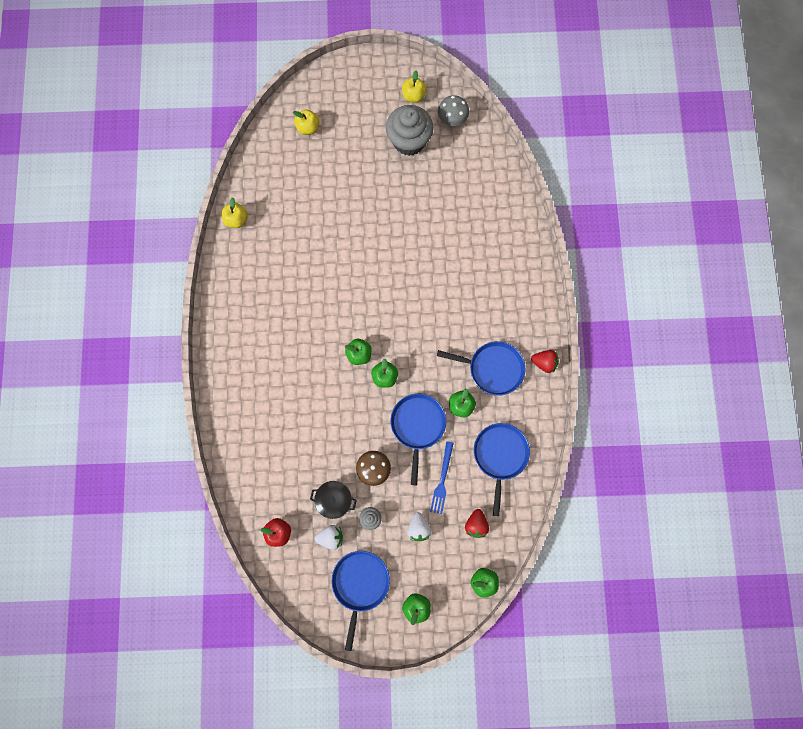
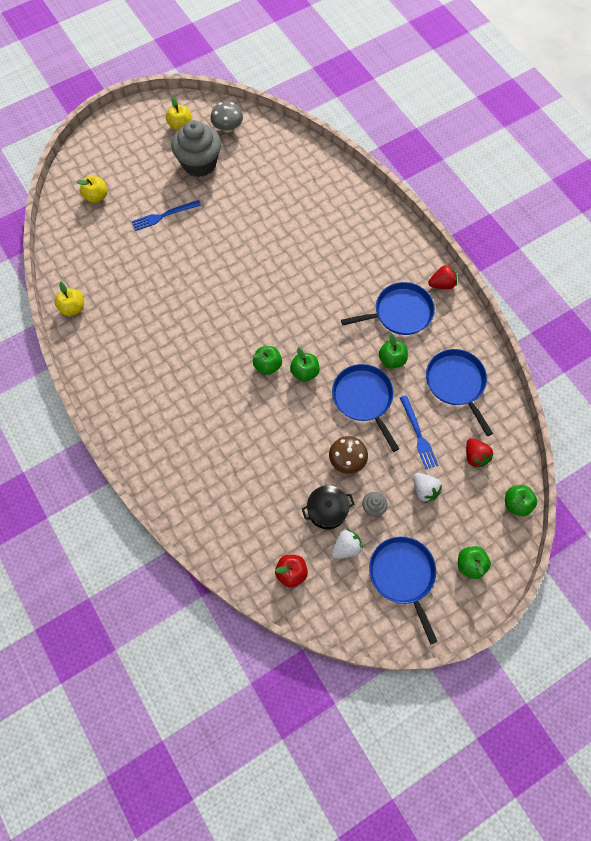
camera: 30 degrees left, 10 degrees down
none -> blue fork [132,200,201,231]

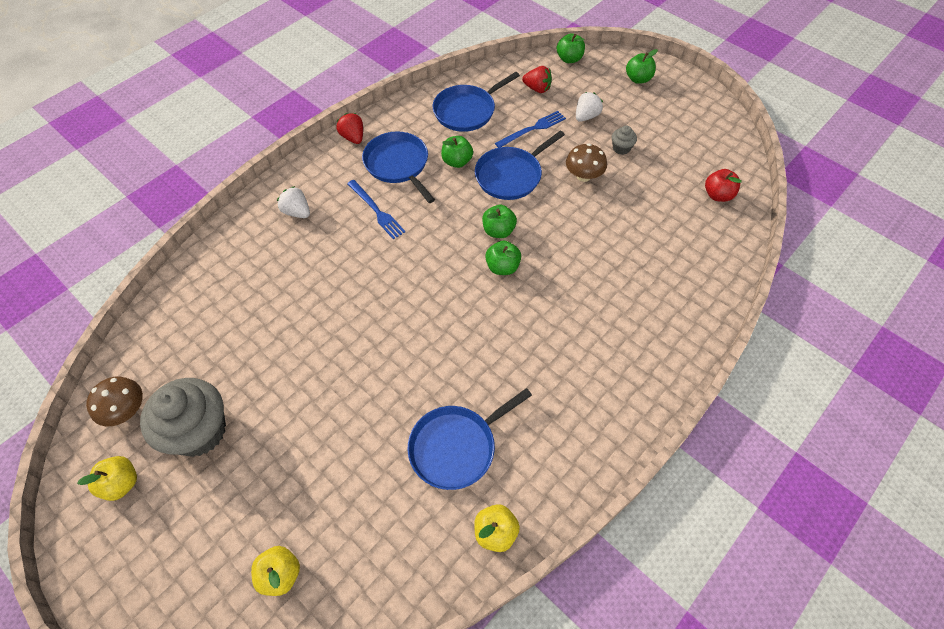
camera: 105 degrees left, 10 degrees down
blue fork [132,200,201,231] -> blue fork moved to [347,180,406,239]
grey mushroom [211,101,243,133] -> brown mushroom [86,376,143,426]
black pot [302,485,355,529] -> none
white strawberry [331,529,363,559] -> white strawberry moved to [277,186,310,218]
blue pan [369,536,438,644] -> blue pan moved to [407,388,532,490]
red strawberry [466,438,493,468] -> red strawberry turned 60 degrees clockwise [522,66,552,93]

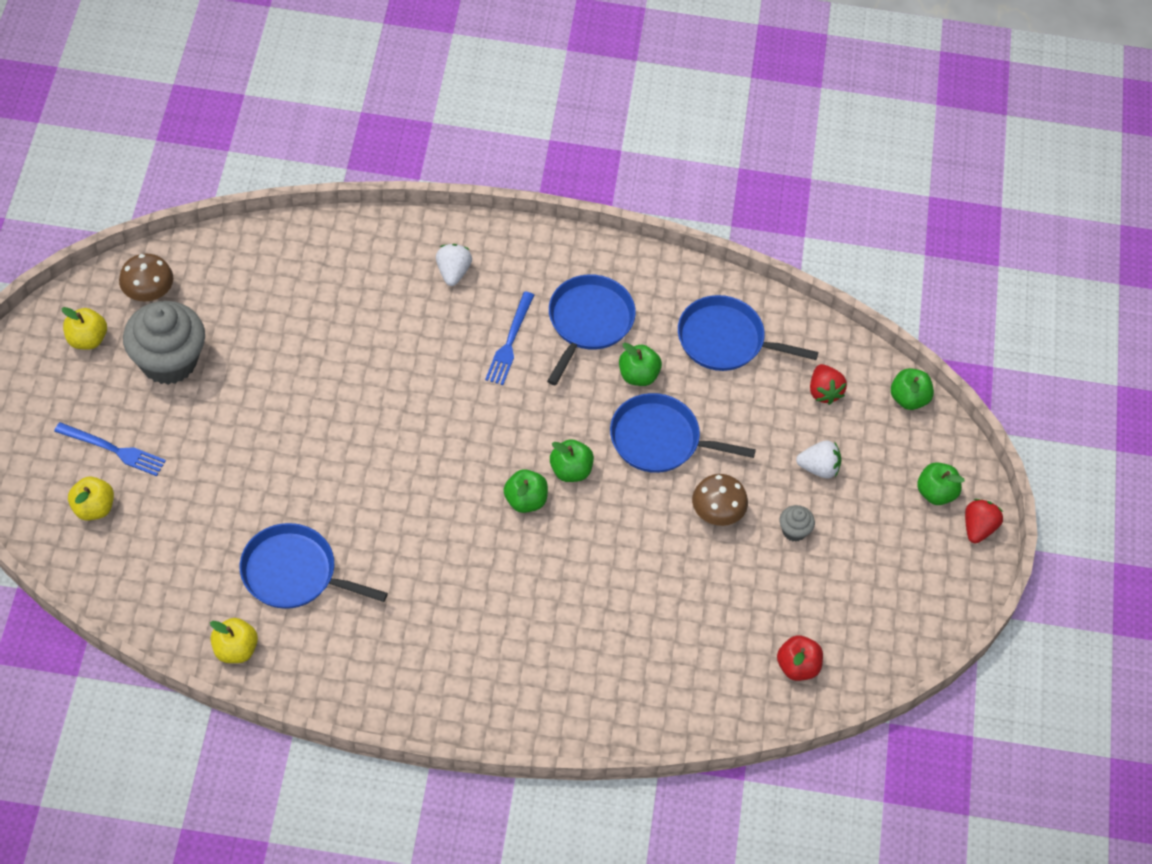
camera: 50 degrees right, 0 degrees up
red strawberry [336,113,363,144] -> red strawberry moved to [965,499,1003,543]
blue fork [495,111,566,148] -> blue fork moved to [54,422,166,476]

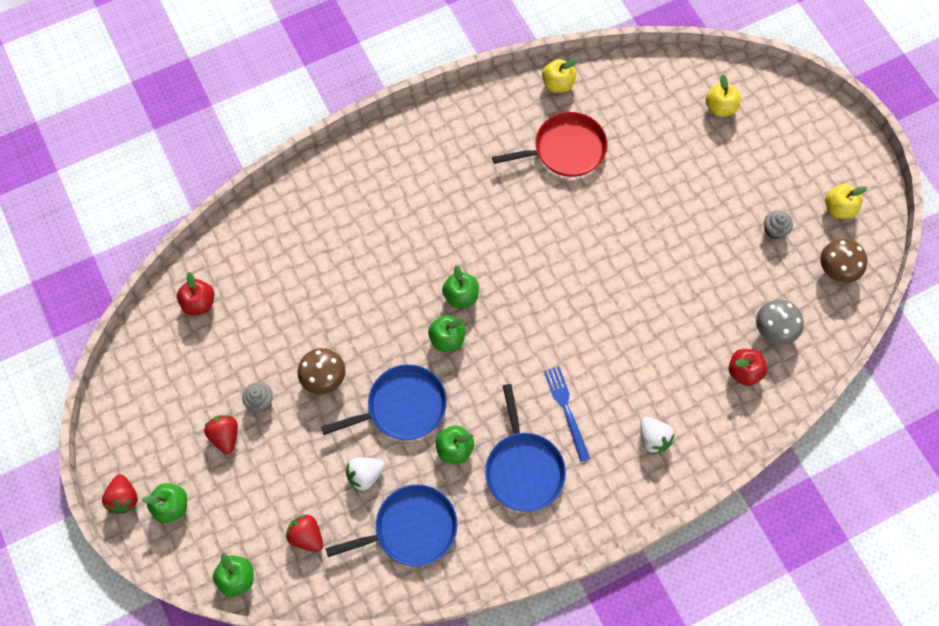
camera: 150 degrees right, 10 degrees up
blue fork [54,422,166,476] -> none
grey cupcake [123,301,205,385] -> grey cupcake [764,210,793,239], size x0.43
blue pan [240,523,388,609] -> red pan [492,112,608,177]
white strawberry [796,440,841,478] -> white strawberry moved to [345,457,385,492]
none -> red strawberry [204,415,238,454]
none -> red apple [729,349,767,386]
none -> grey mushroom [756,300,804,345]

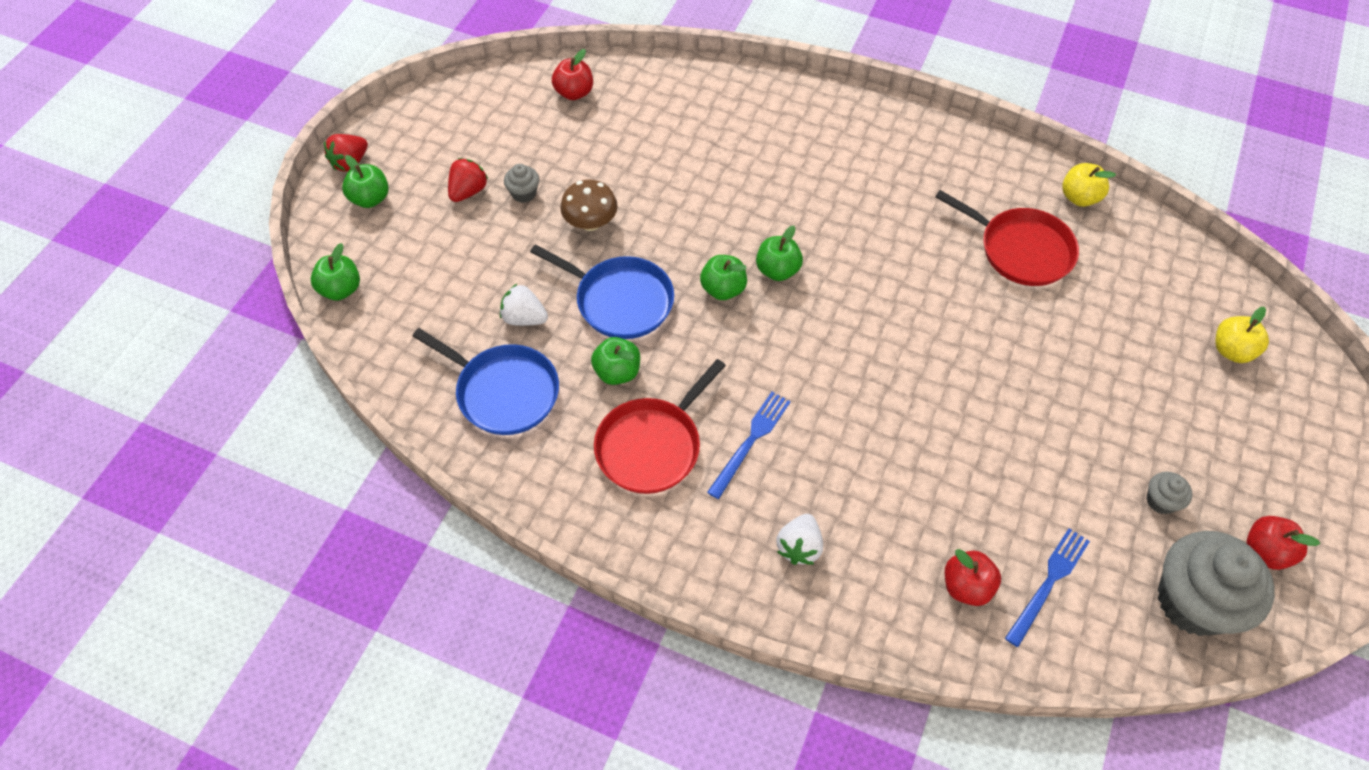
camera: 50 degrees right, 10 degrees down
red strawberry [286,515,323,552] -> none
blue pan [485,384,566,512] -> red pan [594,359,726,494]
grey mushroom [756,300,804,345] -> blue fork [1005,528,1090,647]
brown mushroom [820,239,867,283] -> grey cupcake [1158,531,1275,636]
yellow apple [825,184,867,219] -> red apple [1247,516,1320,570]

